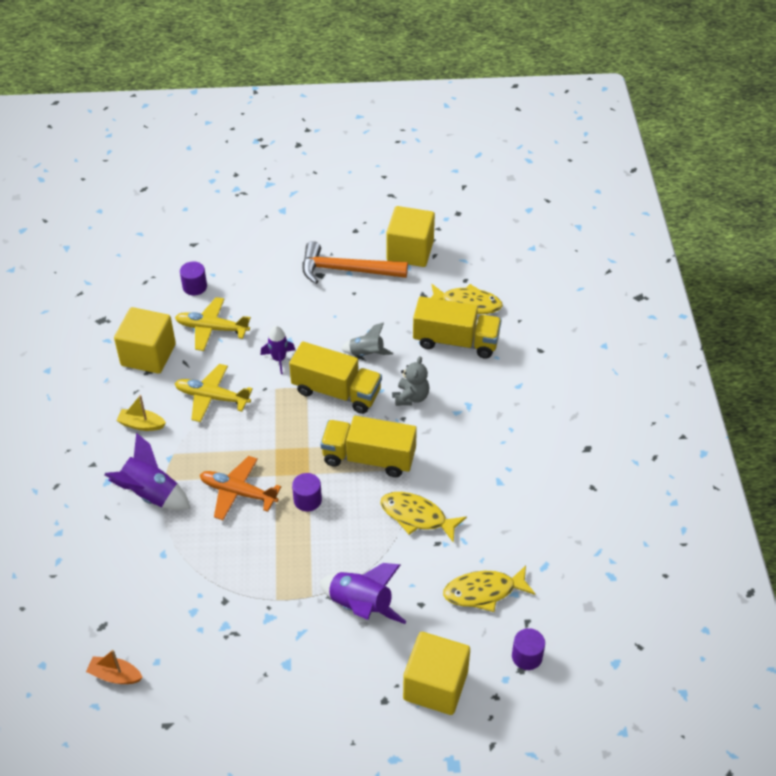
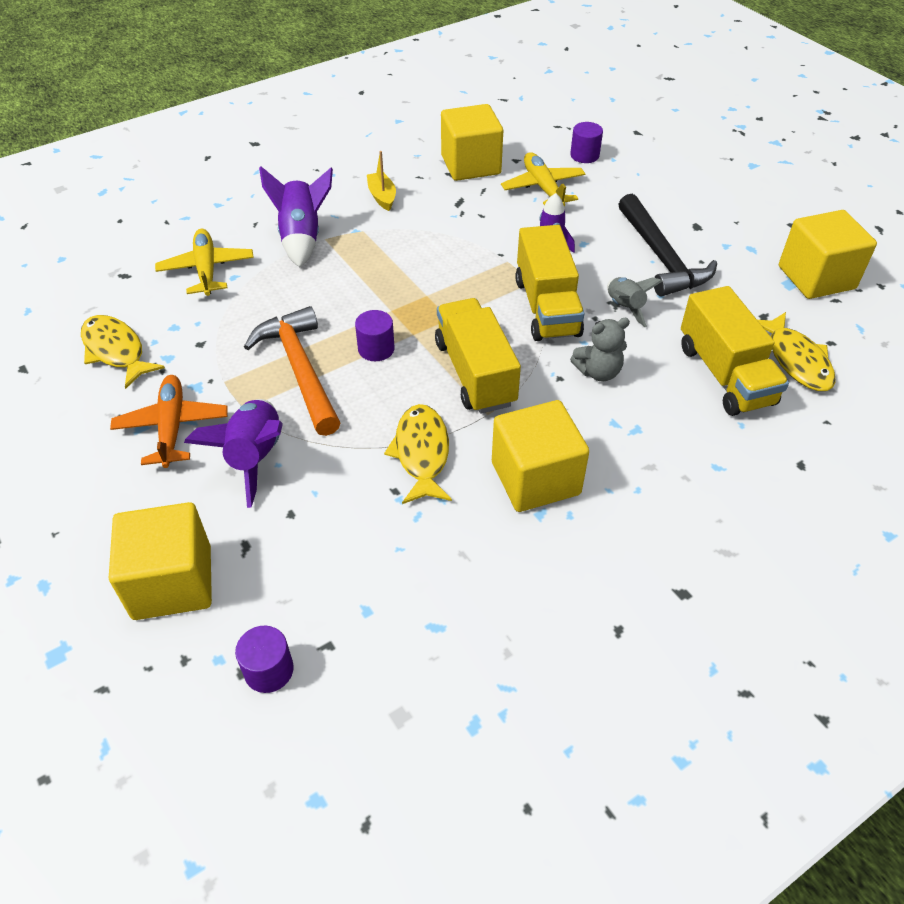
camera: 60 degrees right, 0 degrees up
orange boat [86,650,143,684] -> none
yellow plane [174,364,253,422] -> yellow plane moved to [155,229,254,296]
orange plane [200,456,281,520] -> orange plane moved to [110,375,228,468]
orange hammer [303,241,408,284] -> orange hammer moved to [244,306,341,436]
yellow fish [443,565,536,612] -> yellow fish moved to [81,315,165,389]
none -> yellow cube [492,400,589,512]
none -> black hammer [618,194,717,296]

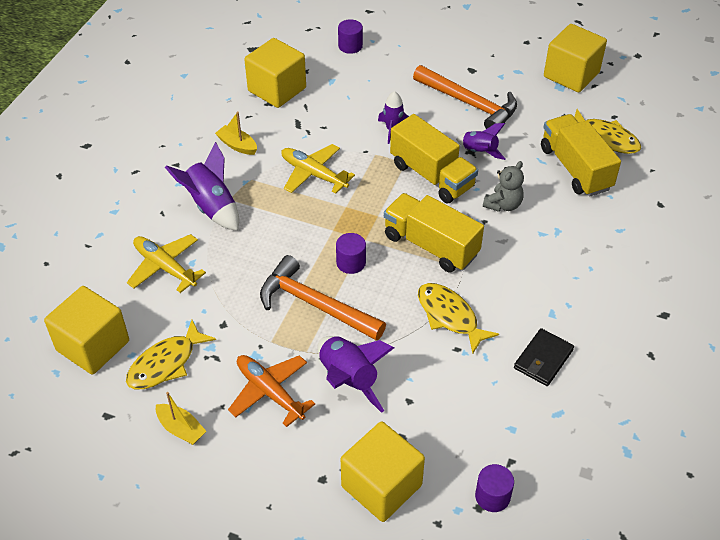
camera: 35 degrees left, 0 degrees up
yellow fish [81,315,165,389] -> yellow fish turned 60 degrees counterclockwise [126,320,216,389]
yellow cube [492,400,589,512] -> yellow cube moved to [44,286,129,374]
yellow plane [501,152,586,206] -> yellow plane moved to [281,144,355,194]
grey rocket [607,277,662,327] -> purple rocket [456,123,506,160]
black hammer [618,194,717,296] -> orange hammer [413,65,517,129]
yellow truck [681,286,789,416] -> yellow truck turned 150 degrees counterclockwise [541,114,621,197]
none -> yellow boat [156,392,206,445]
none -> black wallet [514,328,574,386]

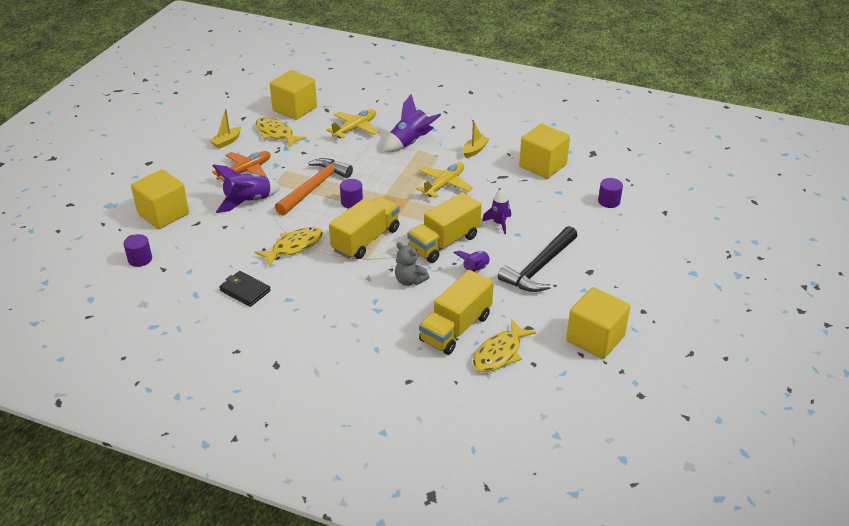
camera: 90 degrees right, 10 degrees down
orange hammer [413,65,517,129] -> black hammer [498,226,578,292]
yellow truck [541,114,621,197] -> yellow truck turned 150 degrees clockwise [419,270,494,355]

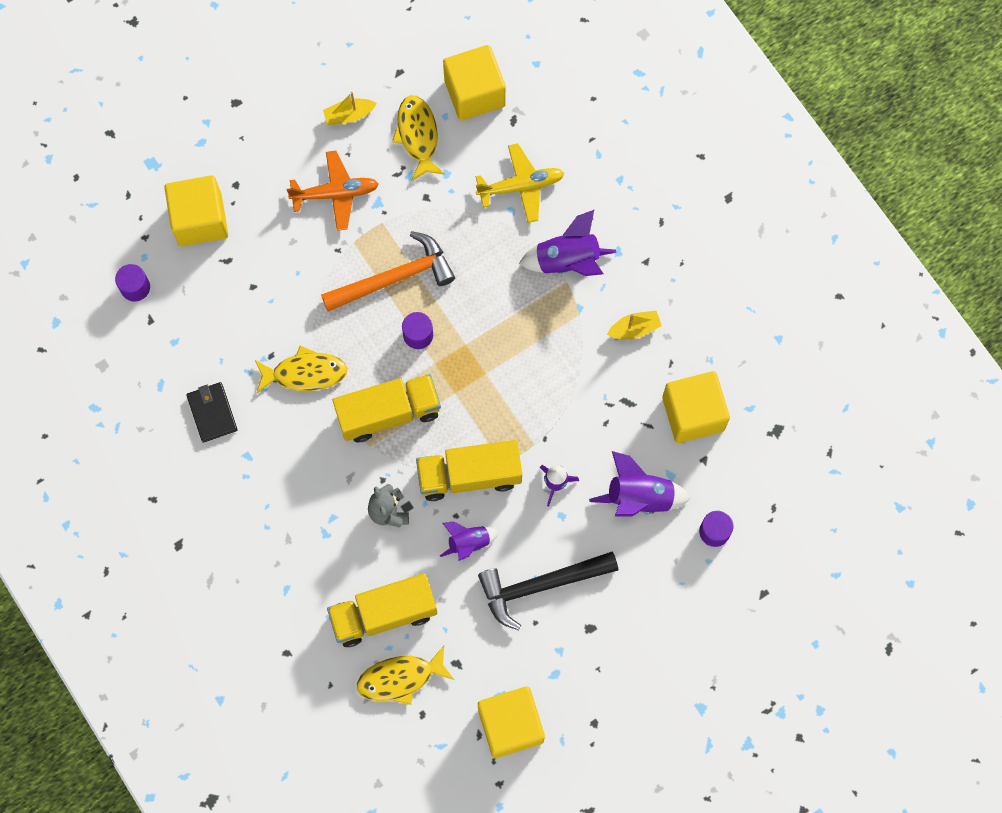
camera: 35 degrees right, 35 degrees up
purple rocket [212,164,281,213] -> purple rocket moved to [589,451,691,517]
yellow plane [416,162,473,198] -> none

